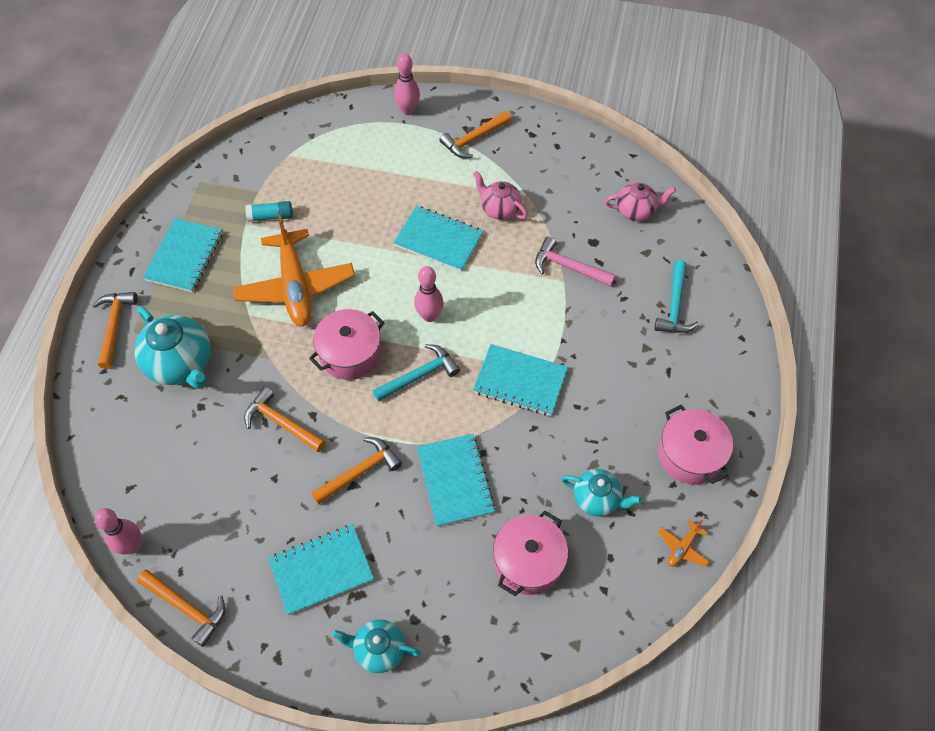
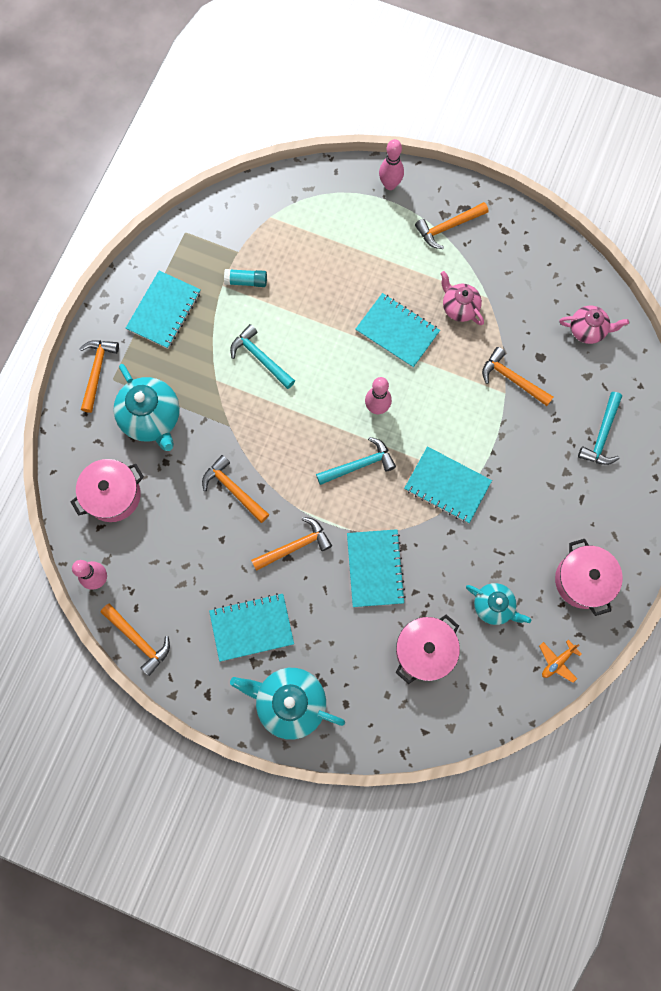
camera: 10 degrees right, 15 degrees up
orange plane [232,214,355,327] -> turquoise hammer [230,324,295,389]
pink pot [309,309,385,380] -> pink pot moved to [71,459,144,522]
turquoise teapot [332,619,421,673] -> turquoise teapot [230,668,345,739], size x1.63
pink hammer [535,237,615,287] -> orange hammer [482,347,553,406]

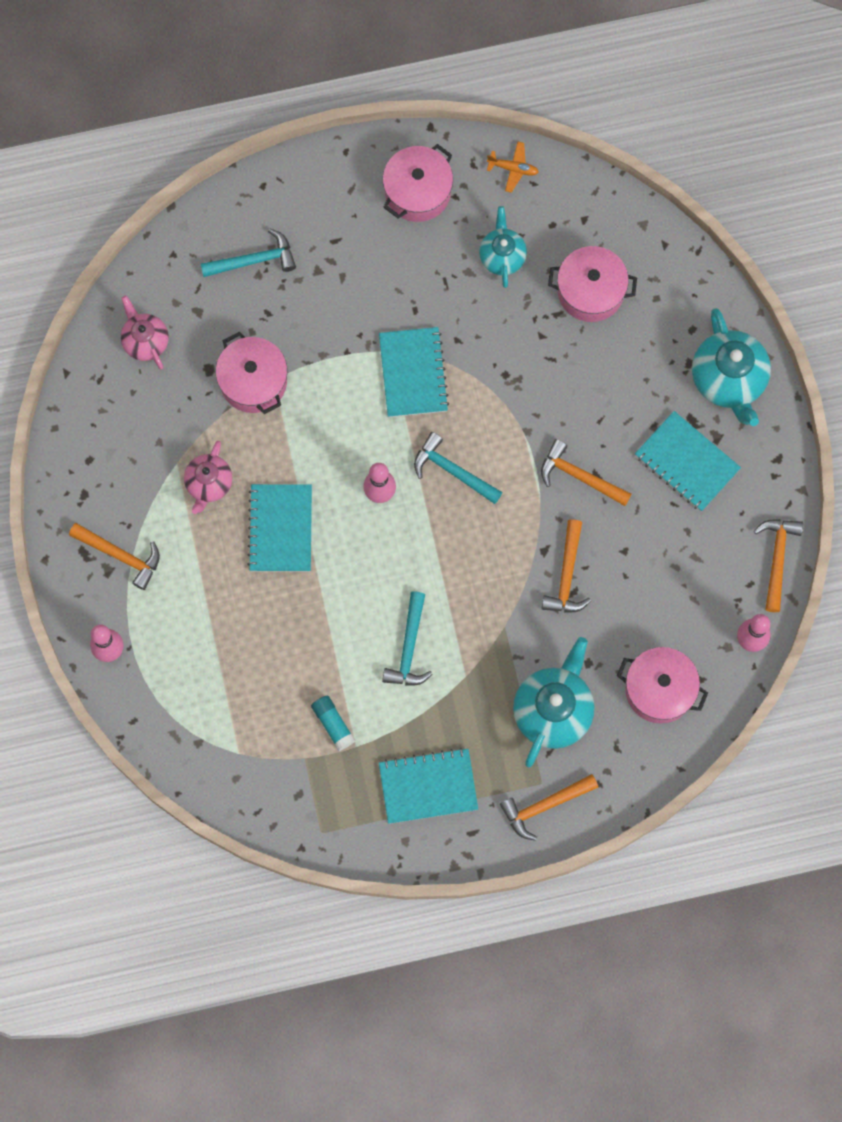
camera: 125 degrees left, 0 degrees up
turquoise notebook [347,529,406,607] -> none
orange hammer [482,347,553,406] -> pink pot [216,332,287,414]

